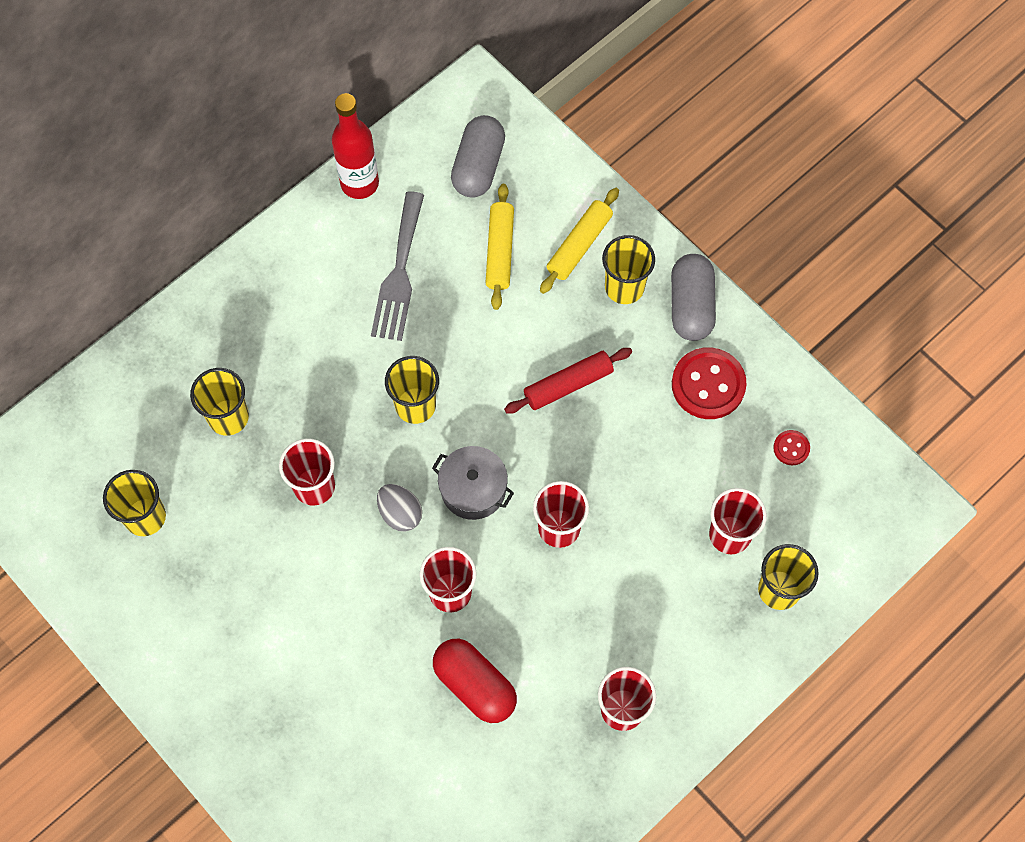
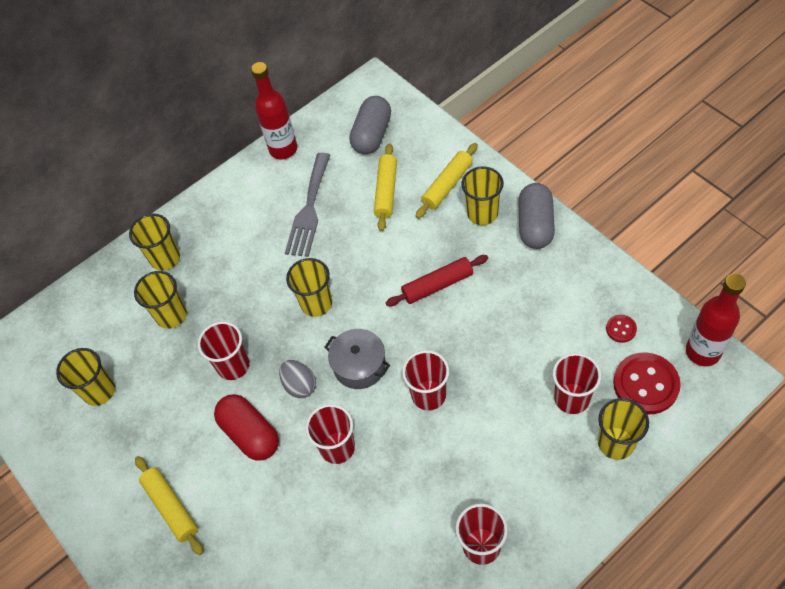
camera: 10 degrees right, 10 degrees down
red capsule [433,639,517,723] -> red capsule moved to [214,394,279,461]
red button [672,347,747,419] -> red button moved to [613,352,681,414]
none -> yellow cup [129,214,180,271]
none -> yellow rolling pin [135,456,203,555]
none -> red bottle [686,274,746,366]

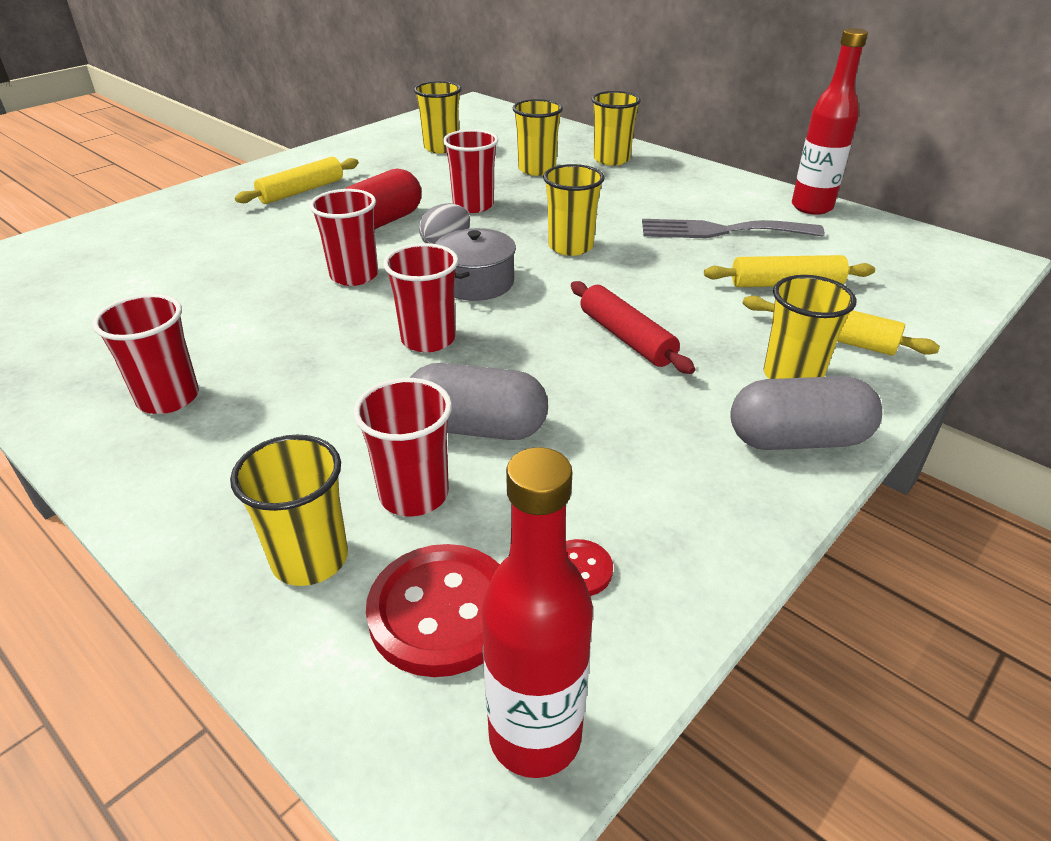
camera: 75 degrees right, 20 degrees down
grey capsule [349,96,391,154] -> grey capsule moved to [410,363,548,440]

